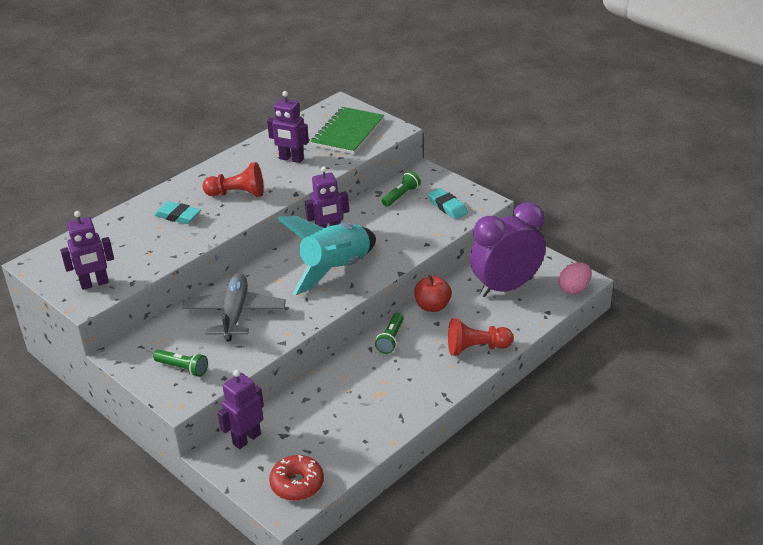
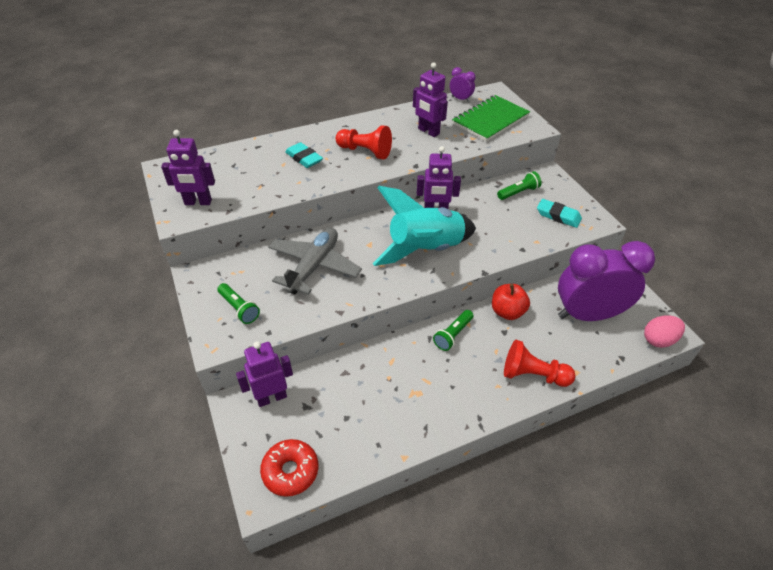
camera: 20 degrees right, 10 degrees up
turquoise eraser [428,188,468,219] -> turquoise eraser turned 45 degrees counterclockwise [537,199,582,228]
none -> purple clock [450,67,476,102]

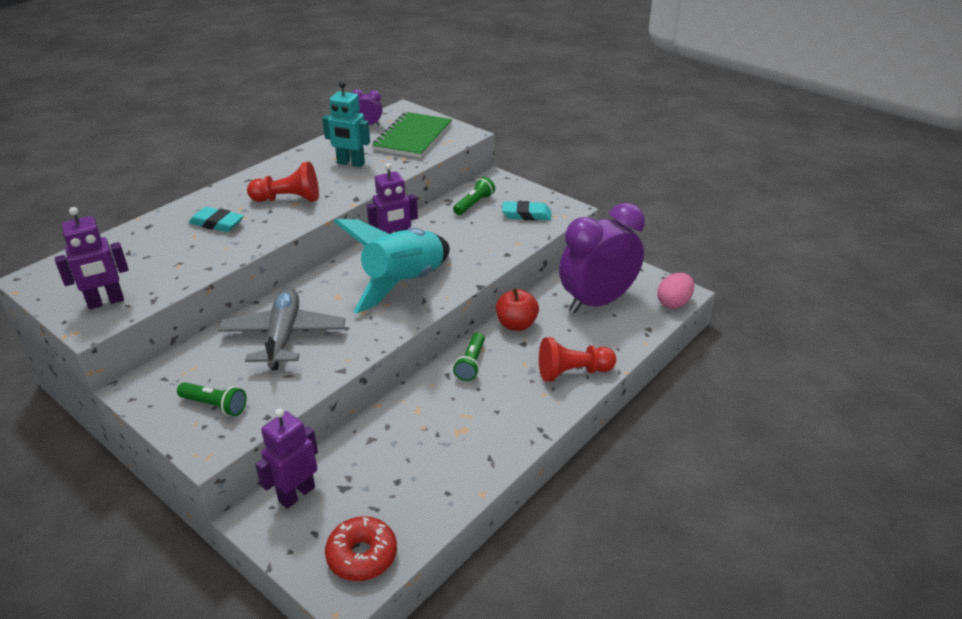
camera: 25 degrees left, 10 degrees down
purple robot [413,63,448,137] -> turquoise robot [322,81,370,167]

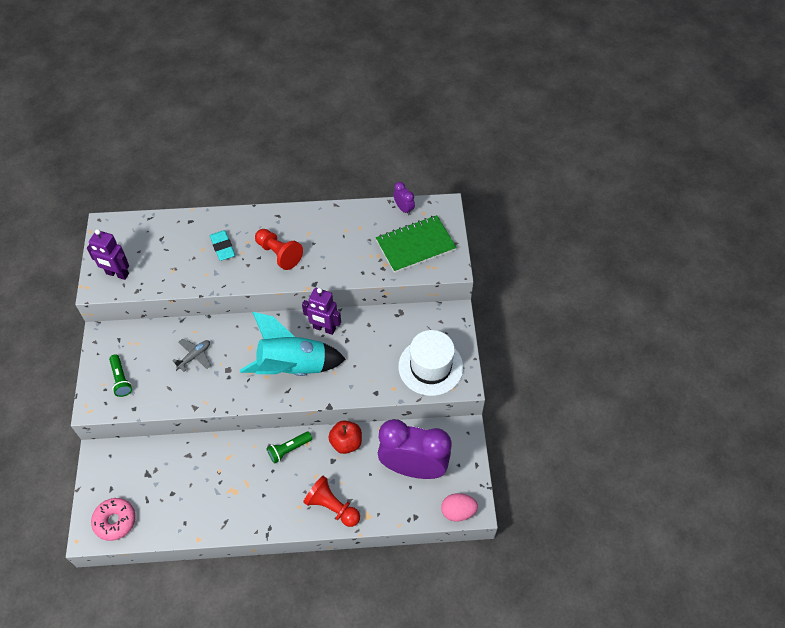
camera: 45 degrees right, 20 degrees up
grey plane [218,288,345,370] -> grey plane [172,339,211,372], size x0.52
purple robot [255,408,318,509] -> none
turquoise robot [322,81,370,167] -> none
red donut [325,516,397,581] -> pink donut [91,498,136,541]
green flashlight [453,177,495,215] -> none
turquoise eraser [502,201,551,221] -> white hat [398,330,463,396]

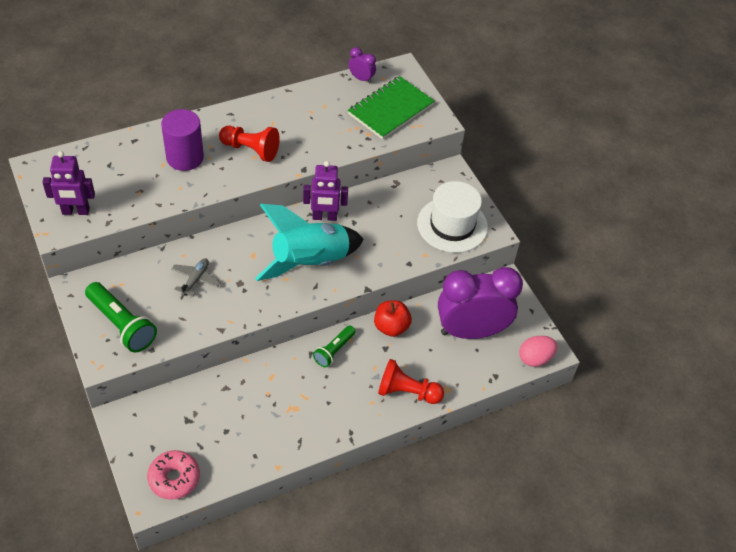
camera: 25 degrees left, 5 degrees down
green flashlight [109,355,132,397] -> green flashlight [85,282,157,352], size x1.65
turquoise eraser [210,230,235,261] -> purple cylinder [161,109,204,171]

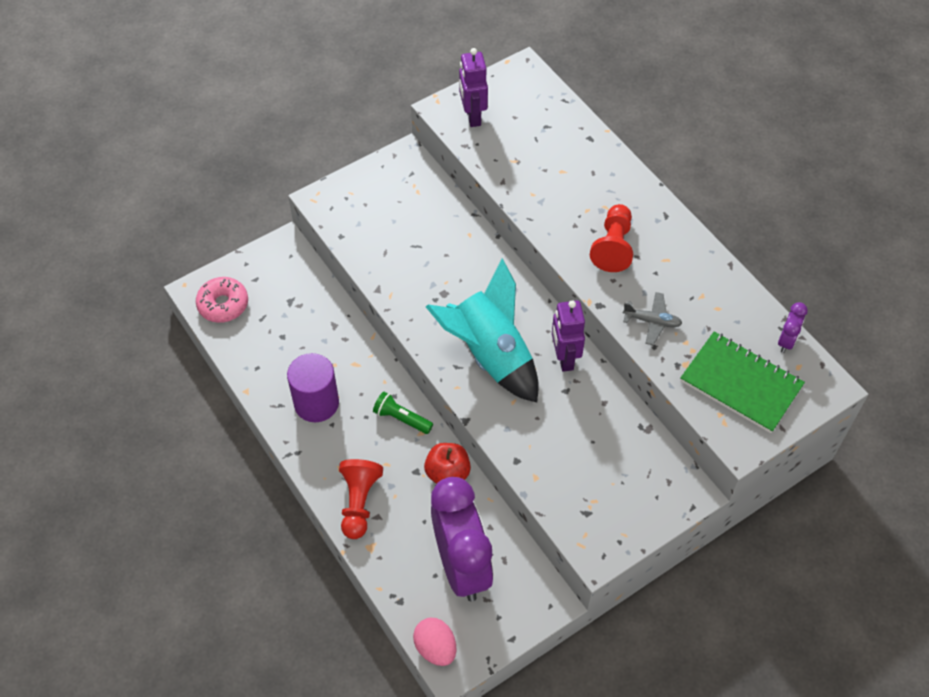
camera: 85 degrees right, 5 degrees up
green flashlight [85,282,157,352] -> none
purple cylinder [161,109,204,171] -> purple cylinder moved to [287,353,339,422]
grey plane [171,258,221,297] -> grey plane moved to [623,292,682,345]
white hat [417,181,488,253] -> none

